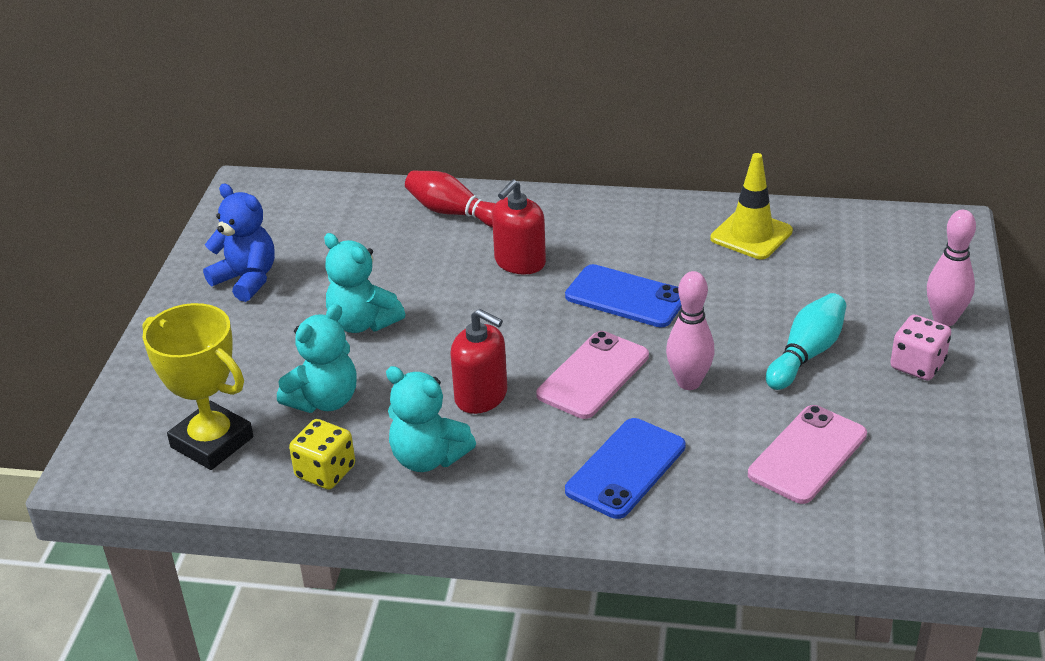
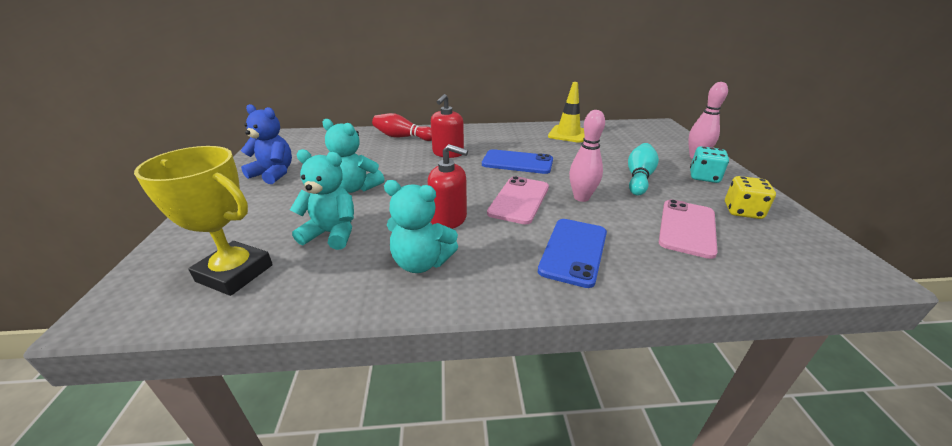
camera: 15 degrees left, 5 degrees down
turquoise teddy bear [277,304,357,413] -> turquoise teddy bear turned 105 degrees counterclockwise [290,149,354,250]
yellow dice [289,419,355,490] -> yellow dice moved to [725,176,776,219]
pink dice [890,315,951,381] -> turquoise dice [690,146,729,183]

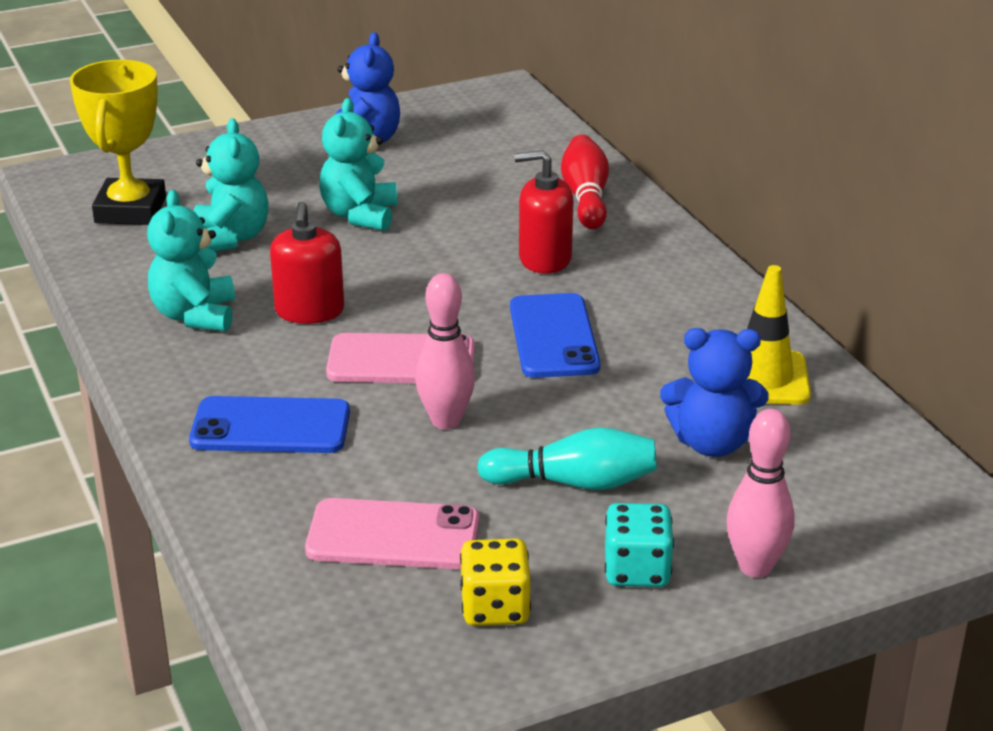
camera: 70 degrees right, 0 degrees up
none -> blue teddy bear [660,328,769,457]

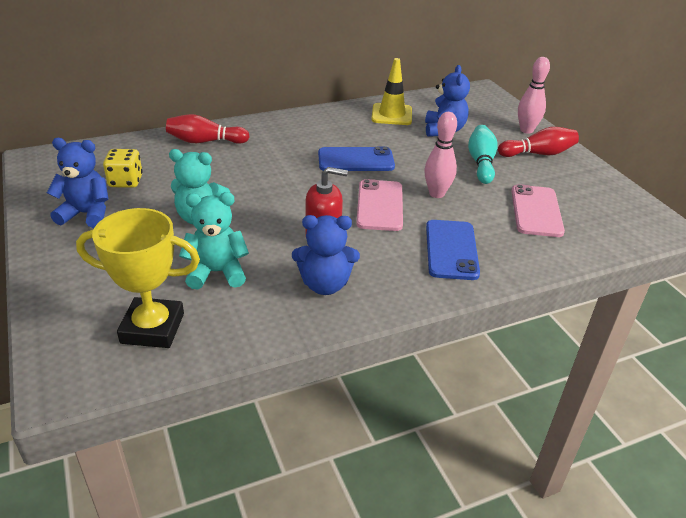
camera: 90 degrees left, 5 degrees up
turquoise teddy bear [147,190,235,332] -> blue teddy bear [292,215,360,295]
yellow dice [460,538,531,626] -> yellow dice moved to [103,149,143,188]
red soap dispenser [514,150,574,274] -> none
turquoise dice [605,503,674,587] -> red bowling pin [498,127,579,157]

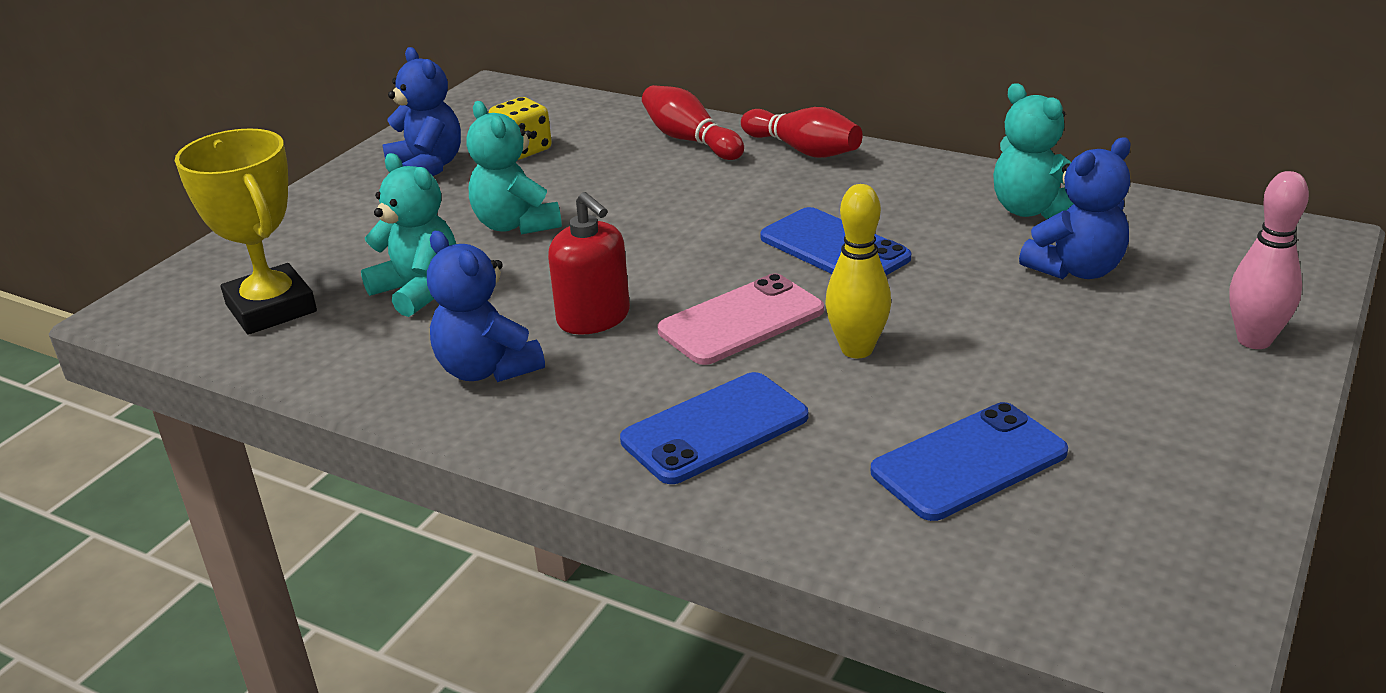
camera: 55 degrees right, 5 degrees down
yellow traffic cone [371,58,412,125] -> turquoise teddy bear [993,83,1074,219]
pink bowling pin [424,112,457,198] -> yellow bowling pin [825,184,891,358]
turquoise bowling pin [468,125,497,184] -> none
red bowling pin [498,127,579,157] -> red bowling pin moved to [741,107,863,158]
pink phone [511,184,565,237] -> blue phone [871,402,1068,521]

